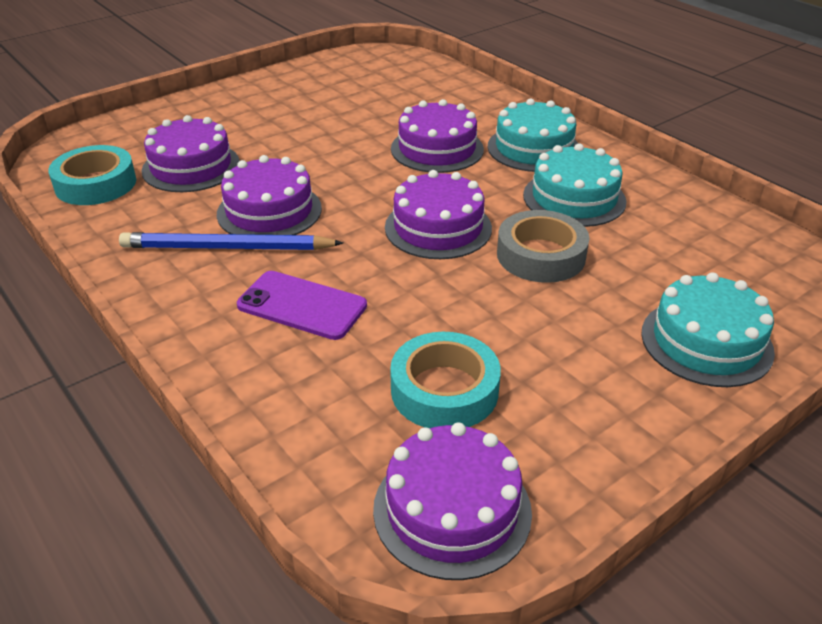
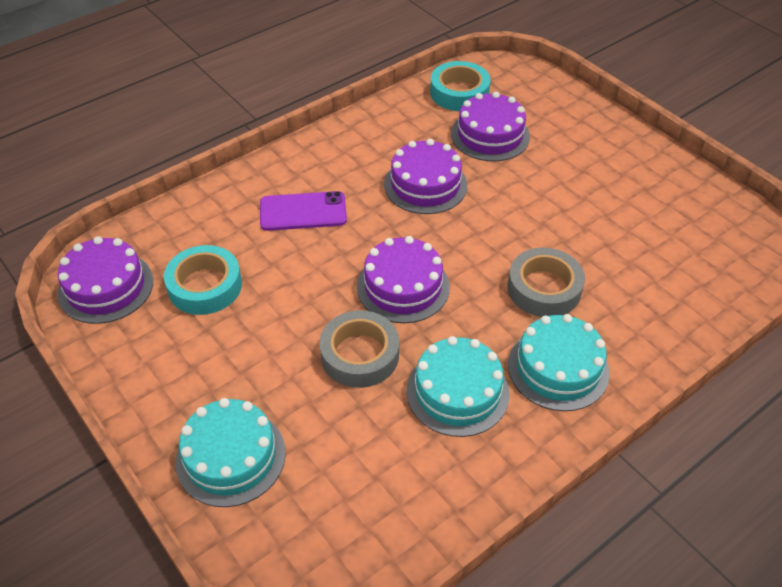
camera: 90 degrees right, 10 degrees up
blue pencil [119,232,343,250] -> none
purple phone [237,271,367,340] -> purple phone turned 60 degrees clockwise [260,191,347,231]
purple cake [391,99,484,173] -> grey tape [508,248,585,317]

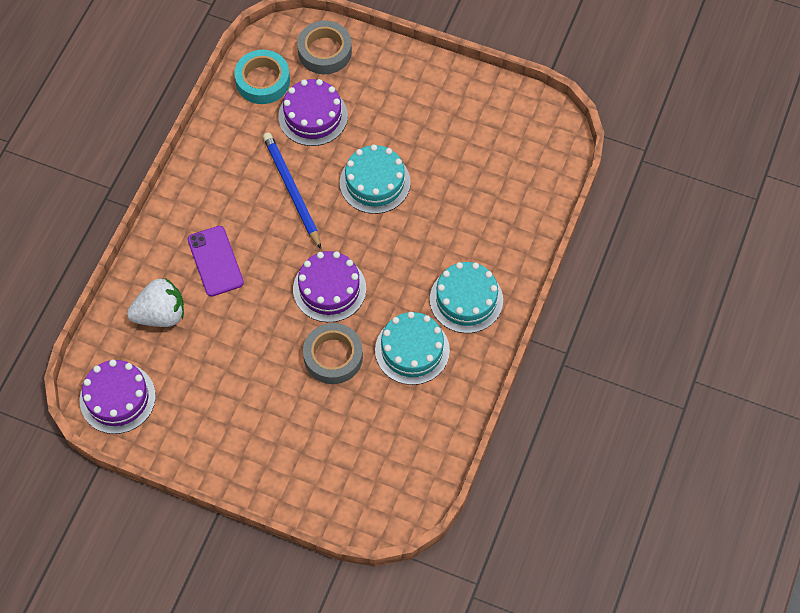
camera: 30 degrees left, 15 degrees up
turquoise tape [164,245,242,315] -> none
turquoise cake [176,398,286,507] -> turquoise cake moved to [340,144,411,214]
purple phone [260,191,347,231] -> purple phone turned 75 degrees counterclockwise [188,226,244,297]
purple cake [384,139,467,214] -> blue pencil [263,133,321,249]
grey tape [508,248,585,317] -> grey tape moved to [297,21,352,74]
none -> white strawberry [127,278,184,327]

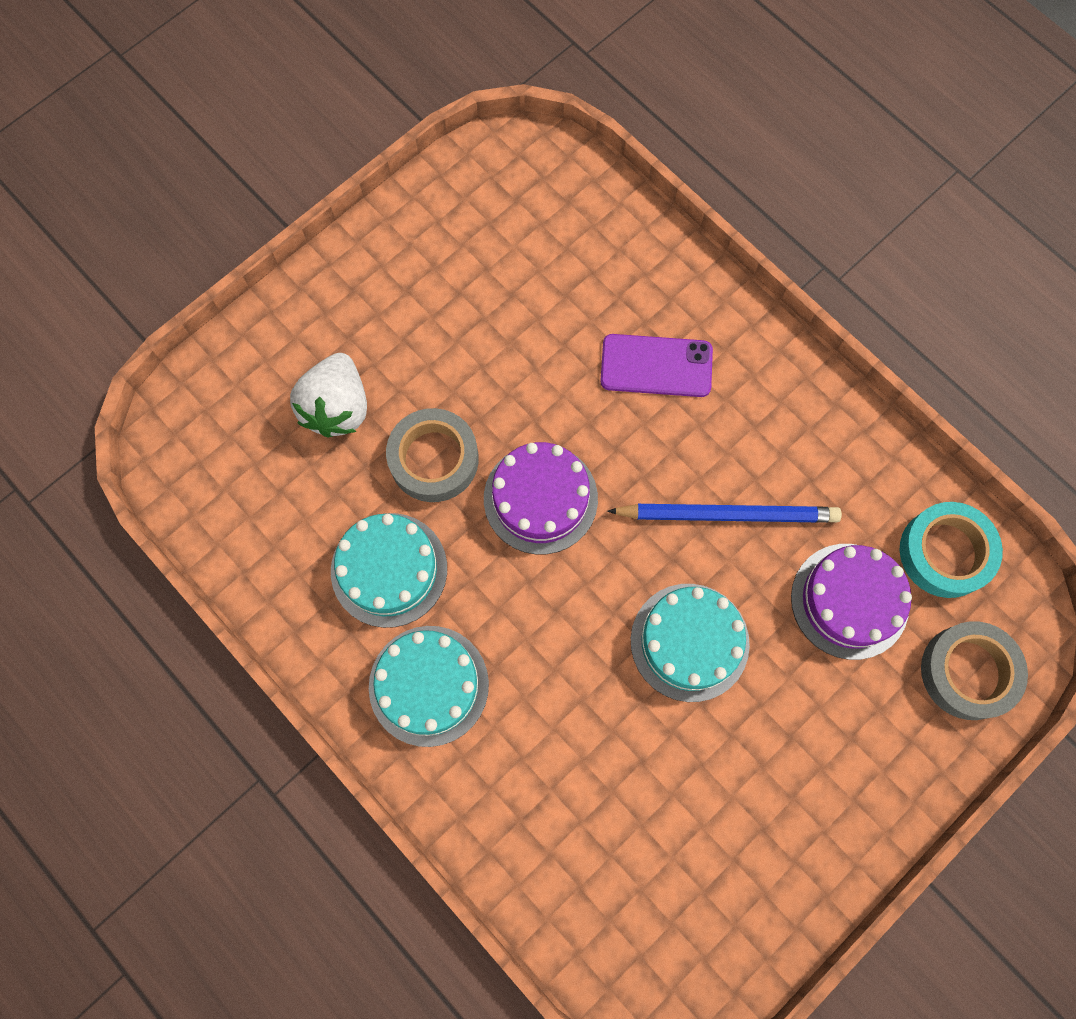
camera: 115 degrees right, 10 degrees up
purple cake [80,360,156,434] -> none
white strawberry [127,278,184,327] -> white strawberry moved to [290,353,367,438]

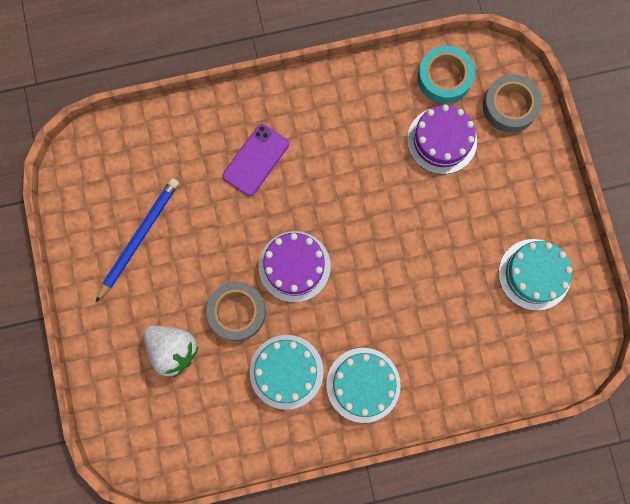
camera: 60 degrees left, 5 degrees up
blue pencil [607,504,842,523] -> blue pencil moved to [96,178,179,302]
turquoise cake [631,584,750,702] -> turquoise cake moved to [498,239,572,311]

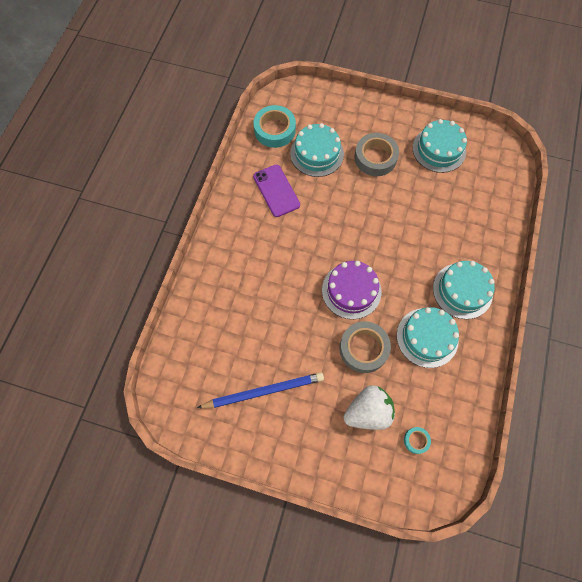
camera: 60 degrees left, 10 degrees down
blue pencil [96,178,179,302] -> blue pencil turned 105 degrees clockwise [197,372,324,408]
purple phone [222,124,289,196] -> purple phone moved to [253,165,300,217]
purple cake [407,104,477,174] -> turquoise cake [290,123,344,177]
grey tape [483,74,542,133] -> grey tape moved to [354,133,399,176]
none -> turquoise tape [404,427,431,454]

